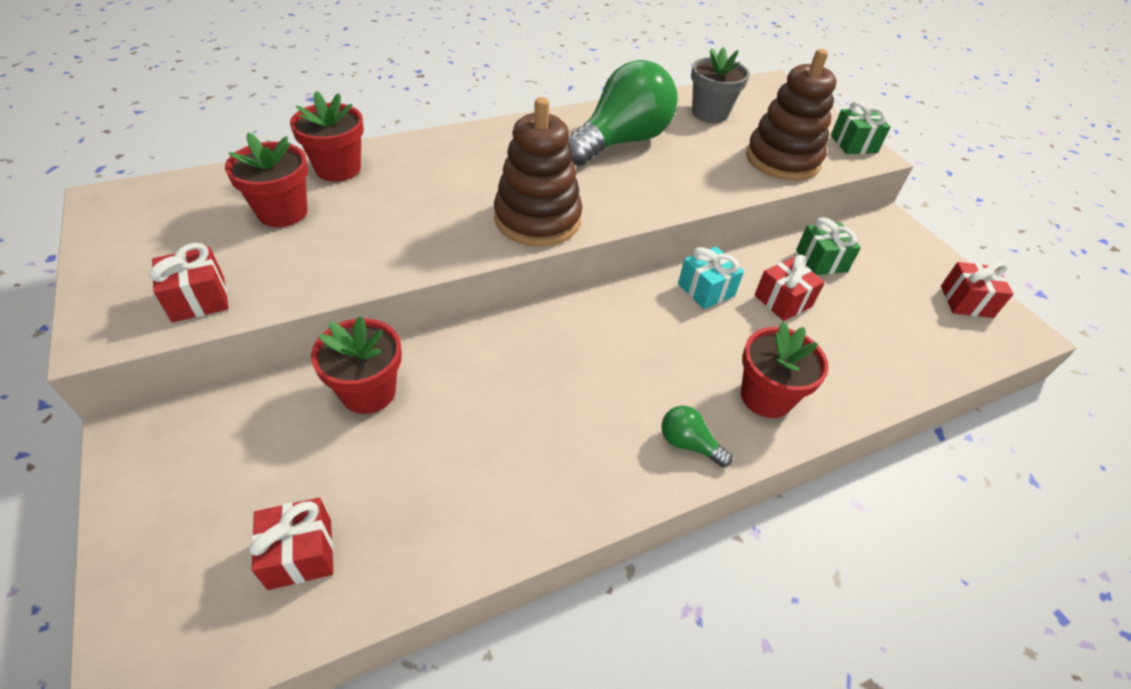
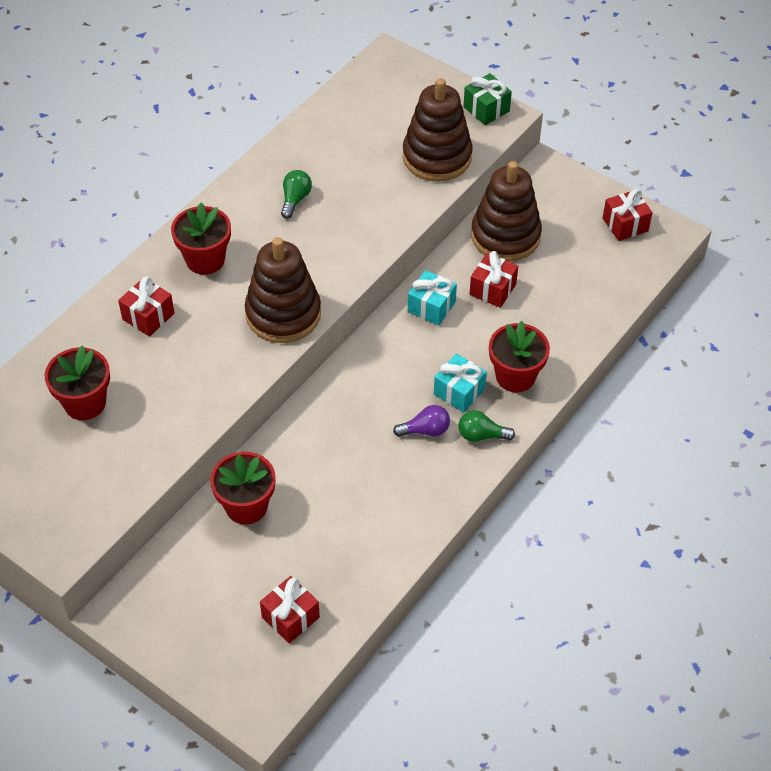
camera: 25 degrees left, 5 degrees up
red gift [149,243,229,322] -> red gift moved to [118,276,174,337]
red flower pot [290,91,364,182] -> red flower pot moved to [171,203,231,275]
green light bulb [568,60,678,166] -> green light bulb [281,170,312,219], size x0.41
grey flower pot [691,47,750,123] -> none
green gift [796,217,861,275] -> brown stacking toy [471,161,542,262]
none -> purple light bulb [393,405,450,437]
none -> turquoise gift [434,354,487,413]

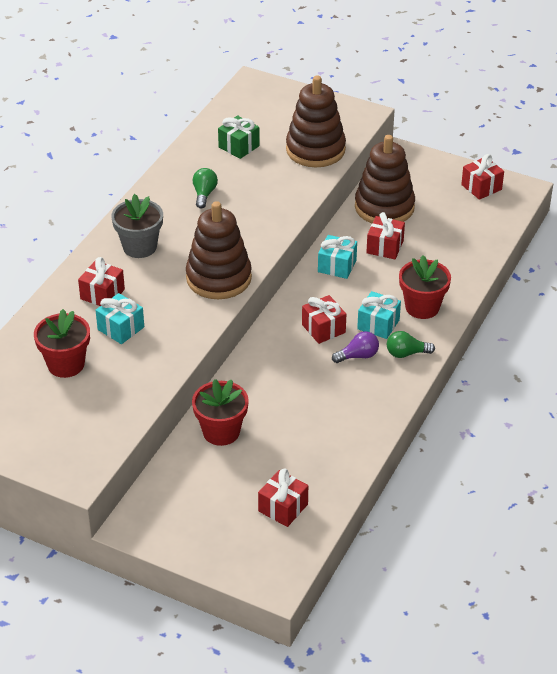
camera: 10 degrees left, 10 degrees down
red flower pot [171,203,231,275] -> grey flower pot [111,194,163,258]
green gift [463,73,512,125] -> green gift moved to [218,115,260,159]
none -> turquoise gift [95,293,144,344]
none -> red gift [302,295,346,344]

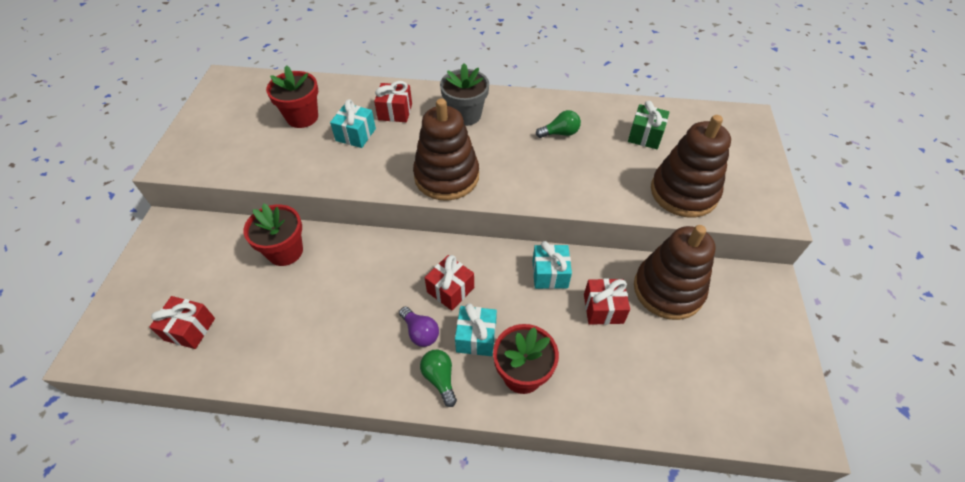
camera: 70 degrees right, 10 degrees up
red gift [461,154,504,200] -> none

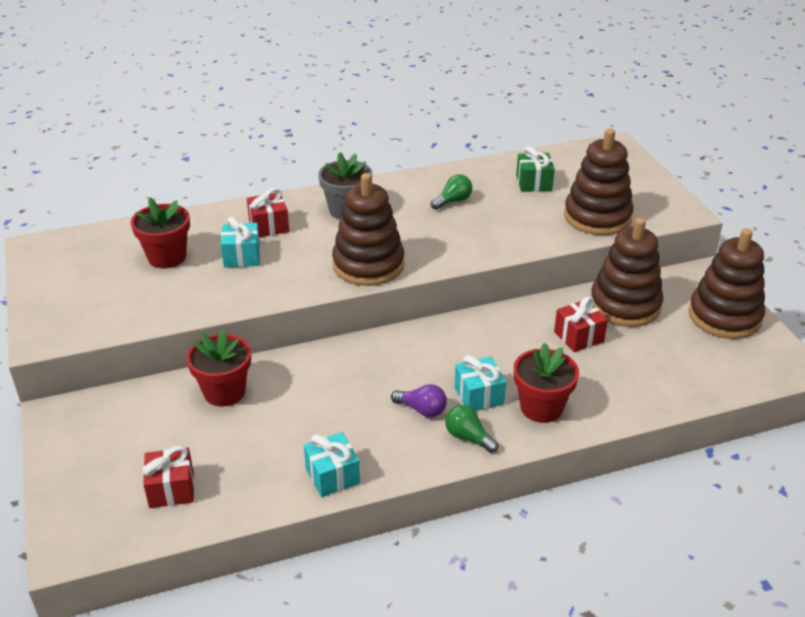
camera: 25 degrees left, 15 degrees down
red gift [425,255,474,311] -> none
turquoise gift [533,241,572,289] -> turquoise gift moved to [304,432,360,497]
none -> brown stacking toy [689,228,765,339]

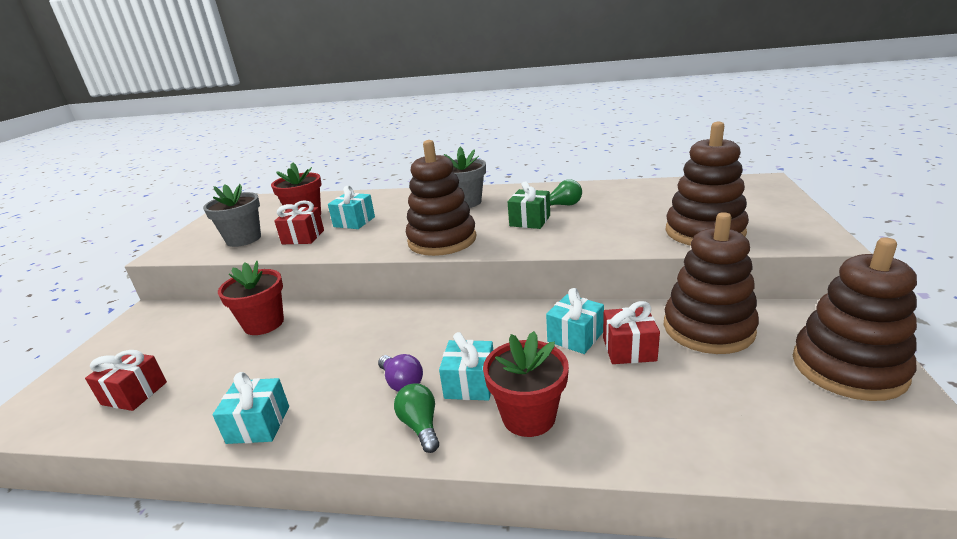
camera: 30 degrees right, 10 degrees down
red gift [247,188,289,238] -> red gift moved to [274,200,324,244]
green gift [516,146,555,192] -> green gift moved to [508,181,550,229]
none -> grey flower pot [203,184,261,247]
none -> turquoise gift [546,288,604,354]

